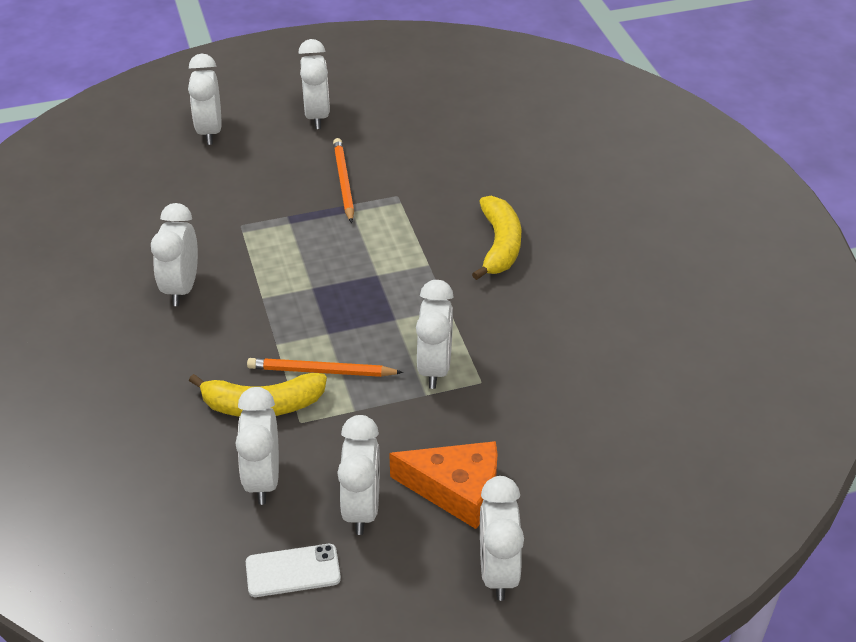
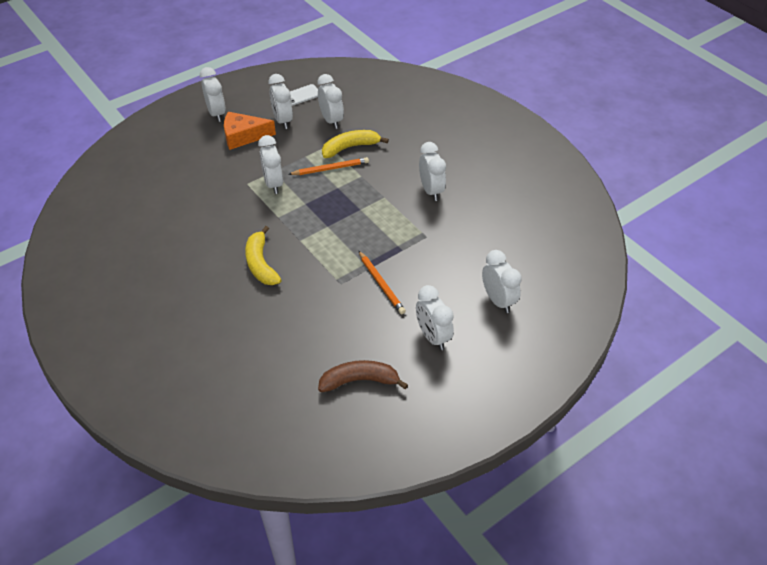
camera: 160 degrees right, 5 degrees up
none -> brown banana [318,360,408,392]

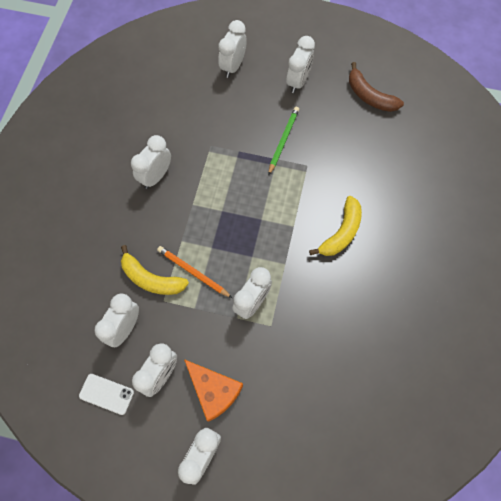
camera: 130 degrees left, 20 degrees up
orange pencil [359,251,406,314] -> green pencil [268,107,299,176]

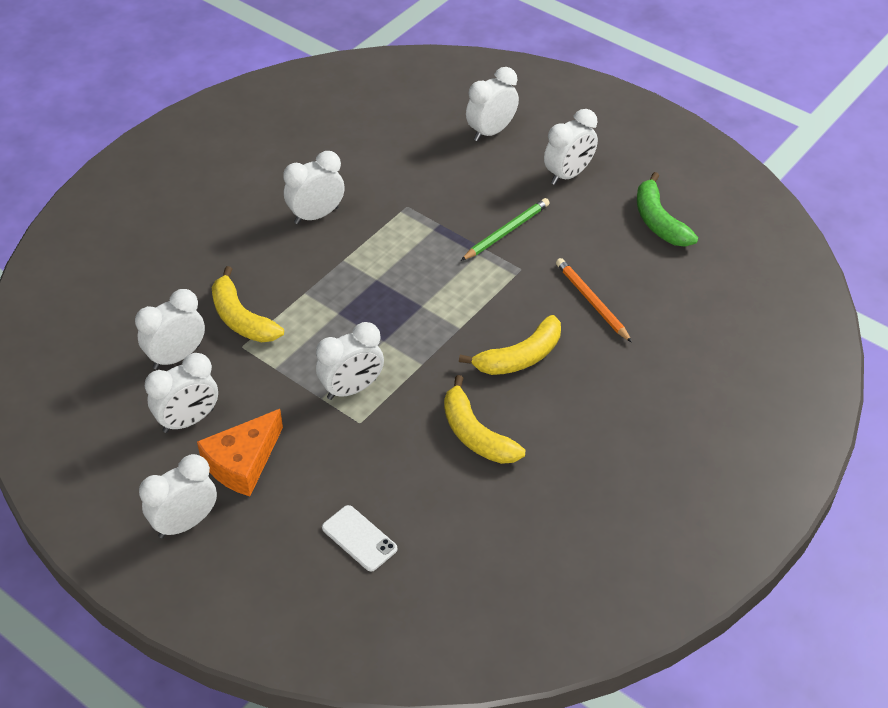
camera: 25 degrees right, 20 degrees down
white phone [79,374,134,415] -> white phone moved to [322,505,397,571]
orange pencil [157,246,232,298] -> orange pencil moved to [556,258,632,342]
orange cheese [184,359,243,422] -> orange cheese turned 60 degrees clockwise [197,409,283,496]
brown banana [349,62,404,112] -> green banana [637,172,698,247]
none -> yellow banana [444,375,525,464]

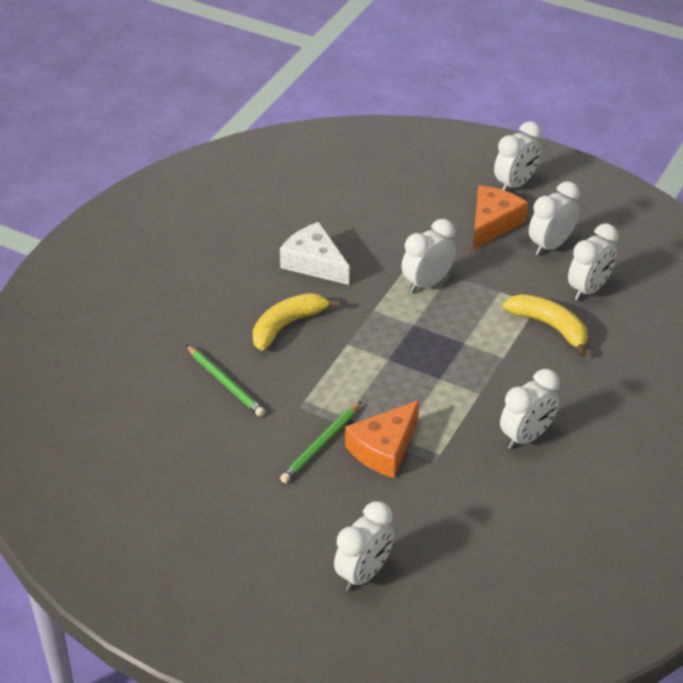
camera: 170 degrees right, 5 degrees down
white phone [322,505,397,571] -> none
yellow banana [444,375,525,464] -> white cheese [280,222,349,285]
white clock [544,109,598,185] -> none
orange pencil [556,258,632,342] -> green pencil [186,345,265,417]
green banana [637,172,698,247] -> none
none -> orange cheese [345,400,419,478]

